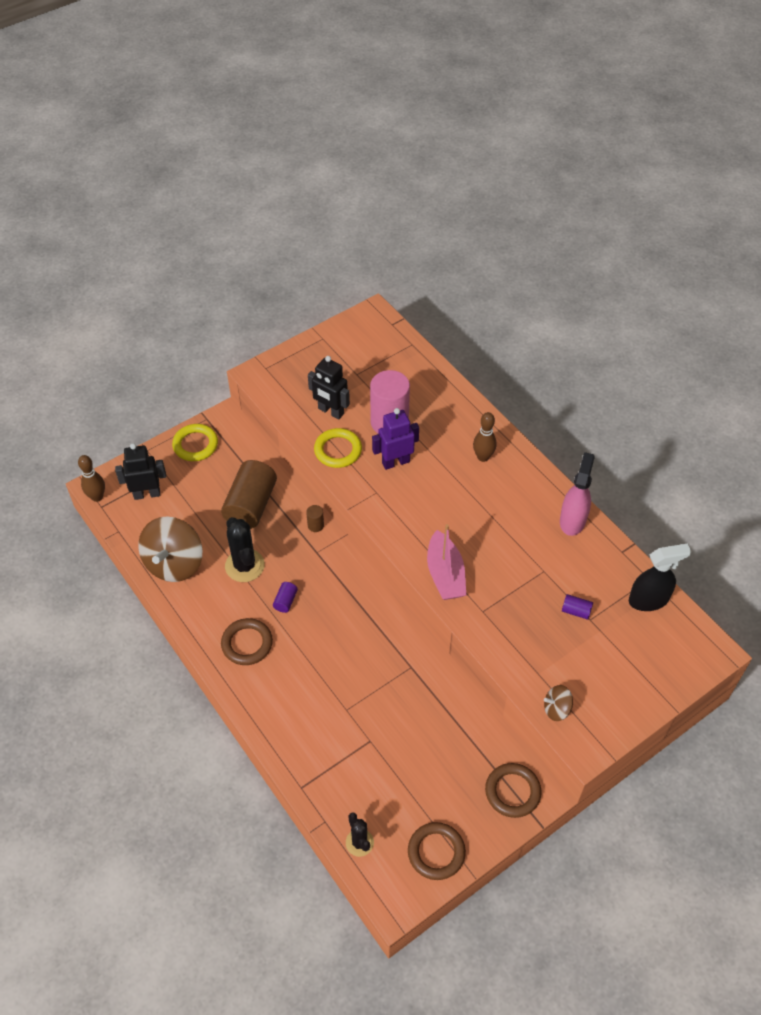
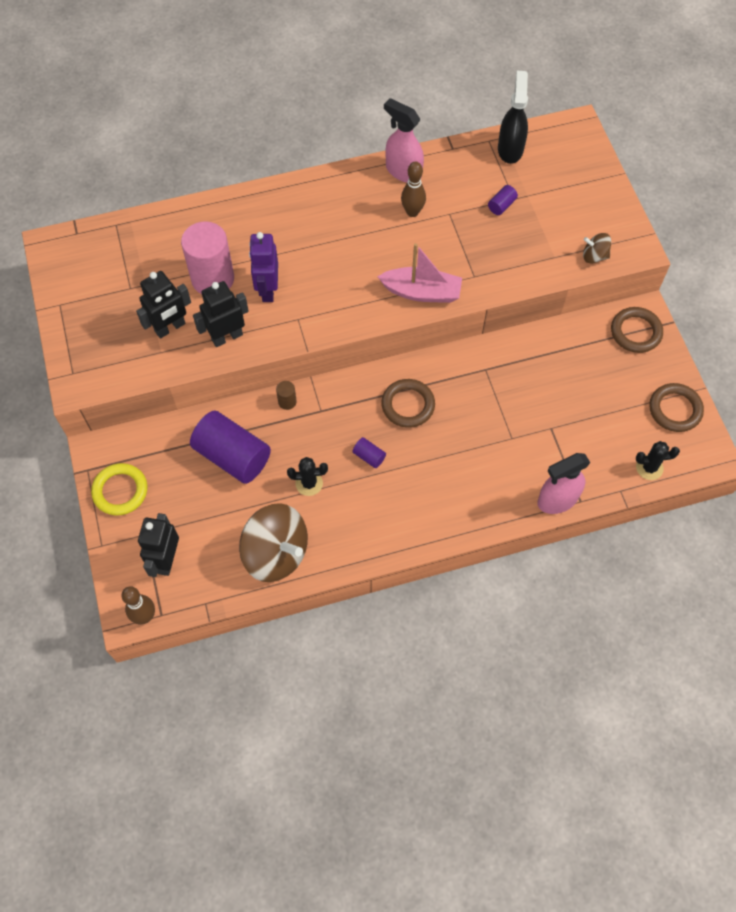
camera: 70 degrees left, 10 degrees up
brown cylinder [221,460,277,529] -> purple cylinder [190,410,271,484]
brown ring [221,618,273,665] -> brown ring moved to [381,379,435,428]
black cactus [225,517,265,582] -> black cactus [287,457,328,496], size x0.61
yellow ring [314,428,362,468] -> black robot [193,281,249,347]
brown bowling pin [473,412,496,462] -> brown bowling pin moved to [401,161,426,217]
brown spinning top [544,685,573,721] -> brown spinning top turned 90 degrees clockwise [583,233,611,264]
none -> pink spray bottle [537,453,590,514]

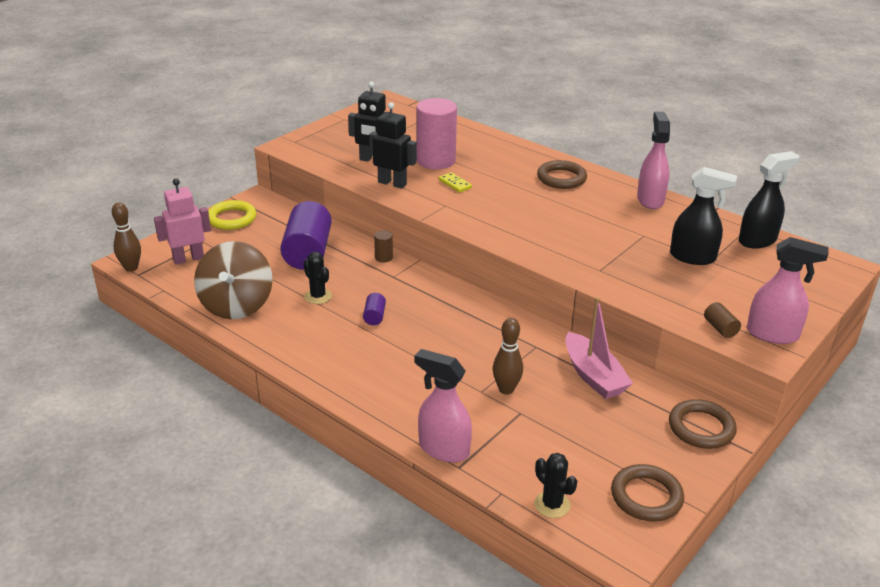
camera: 55 degrees right, 30 degrees down
black robot [138,513,179,577] -> pink robot [154,178,211,265]
purple robot [249,232,278,302] -> yellow domino [439,172,472,193]
pink boat [377,243,462,303] -> pink boat moved to [565,297,633,399]
brown ring [381,379,435,428] -> brown ring moved to [537,160,587,189]
brown bowling pin [401,161,426,217] -> brown bowling pin moved to [493,318,523,395]
purple cylinder [488,185,518,215] -> black spray bottle [670,167,737,265]
brown spinning top [583,233,611,264] -> brown cylinder [704,302,741,338]
none -> pink spray bottle [747,237,829,344]

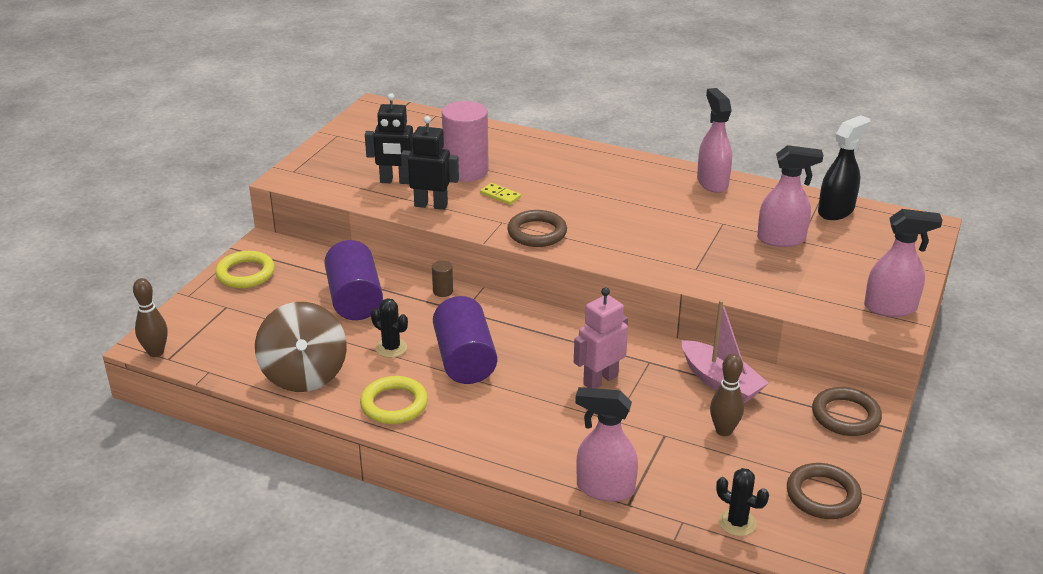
camera: 15 degrees left, 0 degrees up
pink robot [154,178,211,265] -> pink robot moved to [574,287,628,388]
purple cylinder [363,293,386,325] -> purple cylinder [433,296,497,384], size x2.37
brown bowling pin [493,318,523,395] -> brown bowling pin moved to [710,353,744,436]
brown ring [537,160,587,189] -> brown ring moved to [507,210,567,247]
black spray bottle [670,167,737,265] -> pink spray bottle [757,145,823,247]
brown cylinder [704,302,741,338] -> none
none -> yellow ring [360,376,428,424]

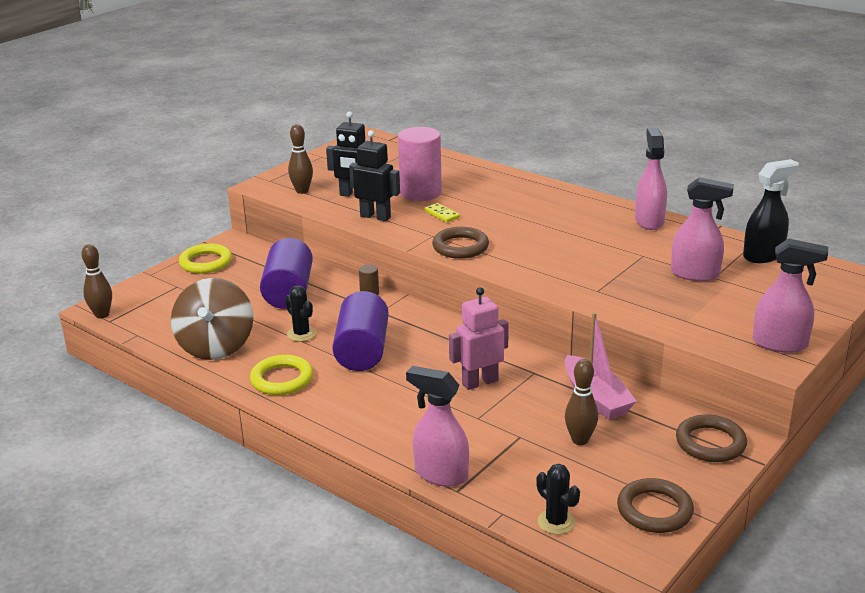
camera: 15 degrees right, 5 degrees down
none -> brown bowling pin [288,124,313,194]

